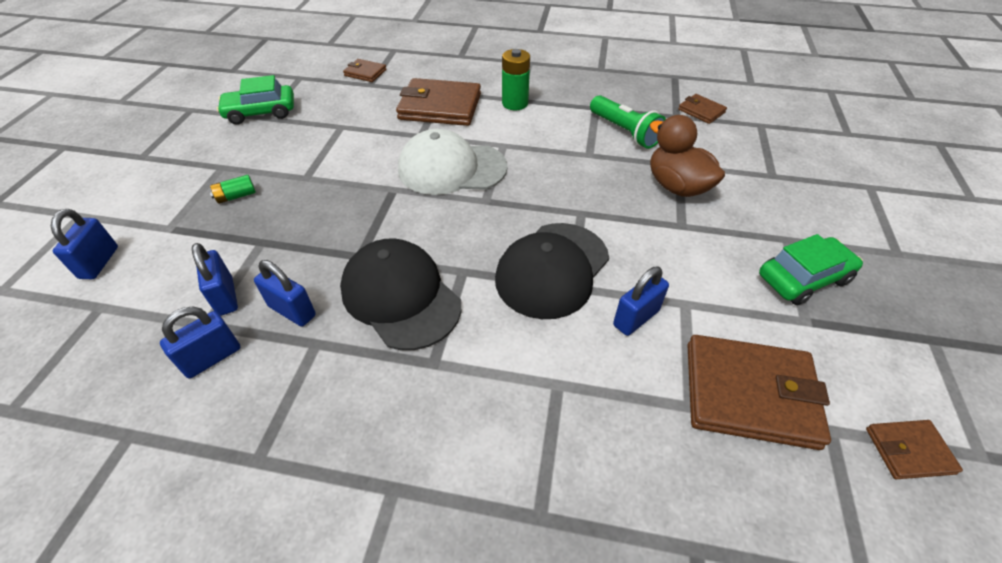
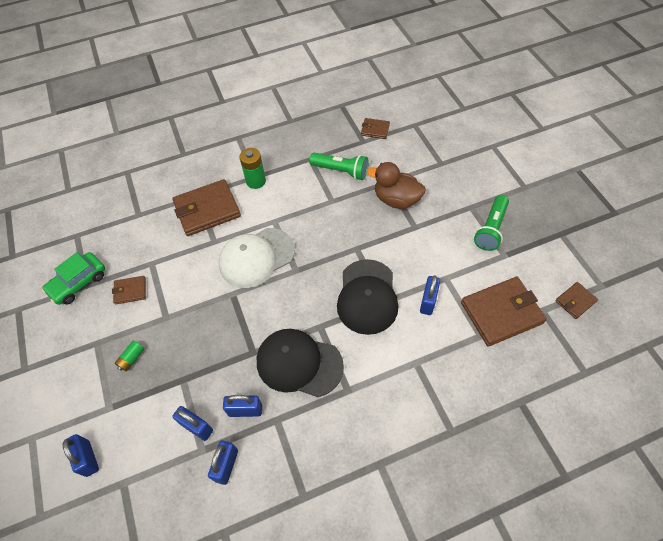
camera: 30 degrees left, 10 degrees up
brown wallet [343,59,387,82] -> brown wallet moved to [112,276,146,304]
green car [759,234,863,305] -> green flashlight [474,195,509,251]

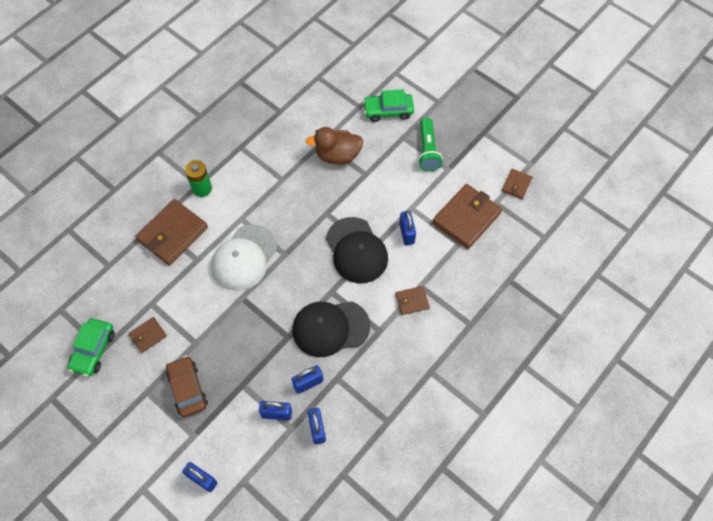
camera: 30 degrees left, 5 degrees up
green battery [115,341,144,372] -> brown car [166,356,208,417]
green flashlight [309,153,369,180] -> none
brown wallet [361,118,390,139] -> brown wallet moved to [395,286,430,315]
none -> green car [363,89,414,122]

